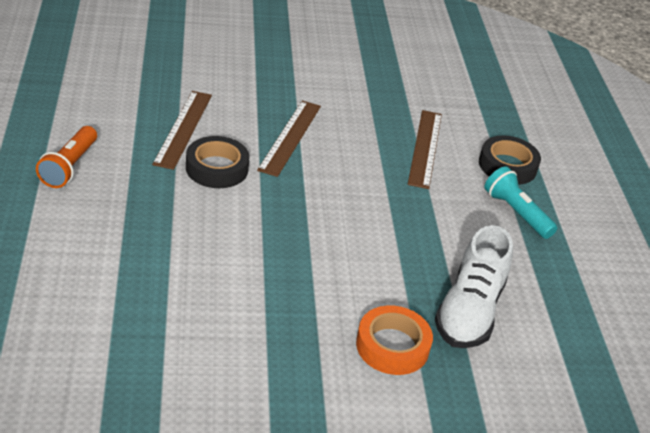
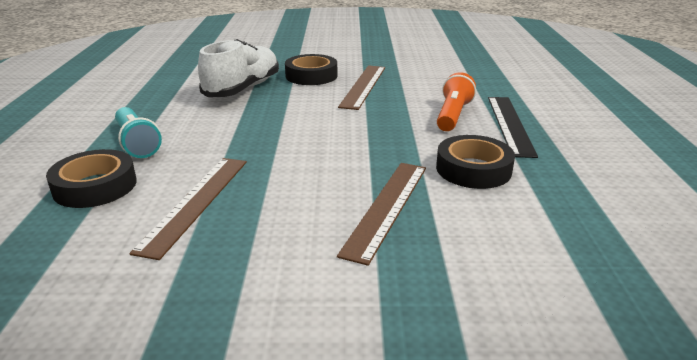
camera: 170 degrees left, 10 degrees down
orange flashlight [36,126,97,188] -> orange flashlight moved to [437,72,476,131]
brown ruler [152,91,212,170] -> brown ruler moved to [338,65,385,110]
orange tape [356,305,433,375] -> black tape [285,54,337,85]
none -> black ruler [488,97,538,158]

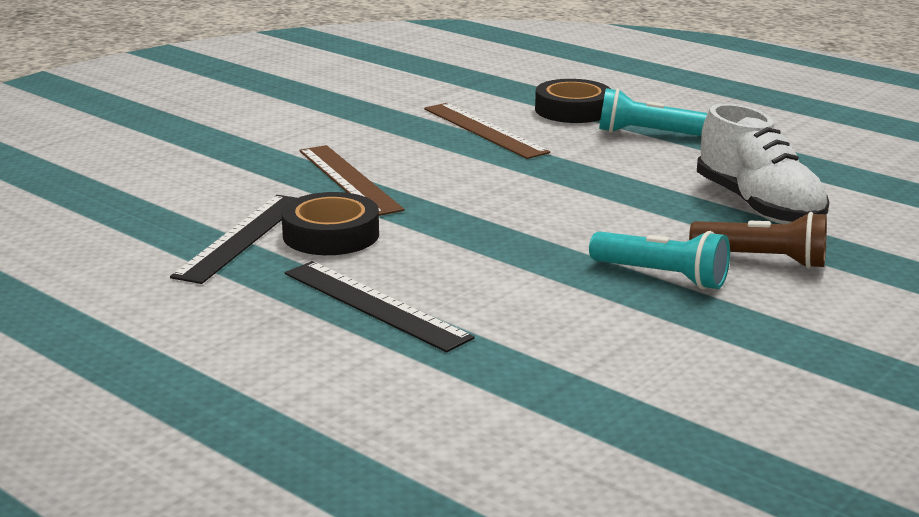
camera: 130 degrees right, 5 degrees down
black tape [285,54,337,85] -> brown flashlight [689,212,827,269]
brown ruler [338,65,385,110] -> turquoise flashlight [589,231,730,289]
orange flashlight [437,72,476,131] -> none
none -> black ruler [170,195,296,284]

